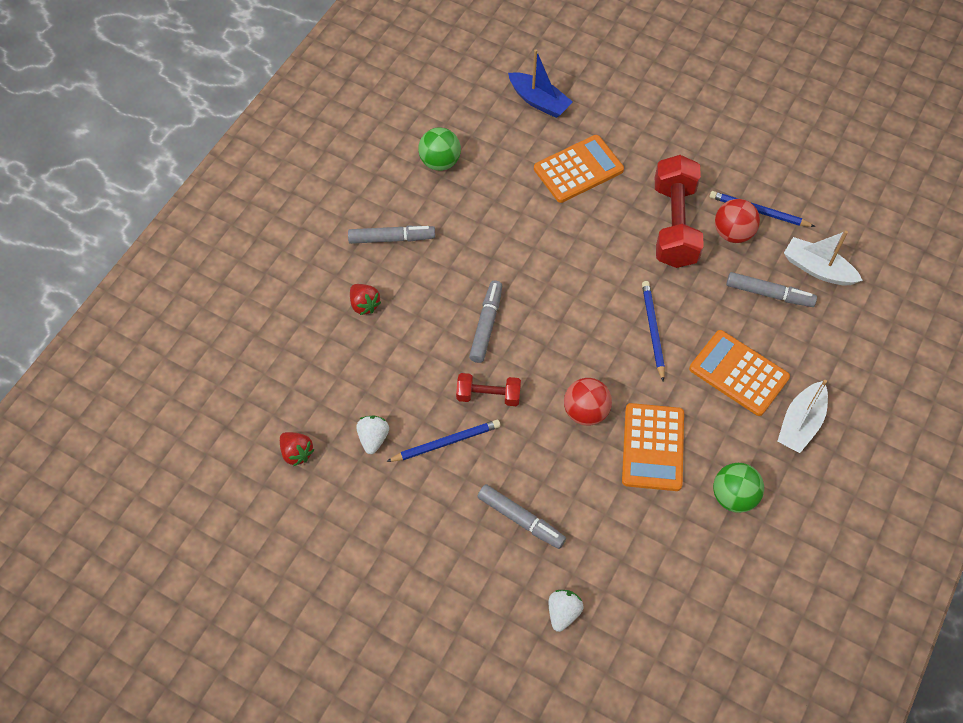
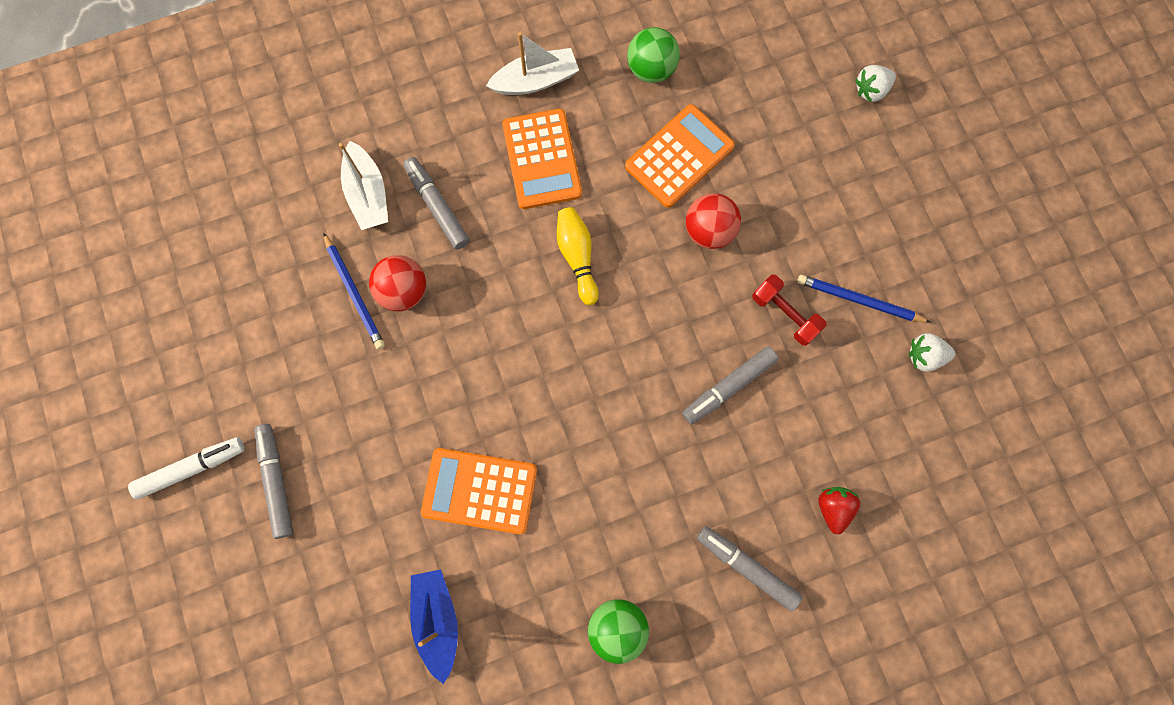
camera: 140 degrees left, 15 degrees up
red strawberry [280,432,314,466] -> none
white strawberry [356,415,389,454] -> white strawberry turned 45 degrees clockwise [909,333,955,372]
grey marker [477,484,566,549] -> grey marker moved to [254,424,293,539]
blue pencil [642,281,665,382] -> yellow bowling pin [557,207,599,305]
red dumbbell [655,155,704,268] -> none
none -> white marker [128,437,245,500]

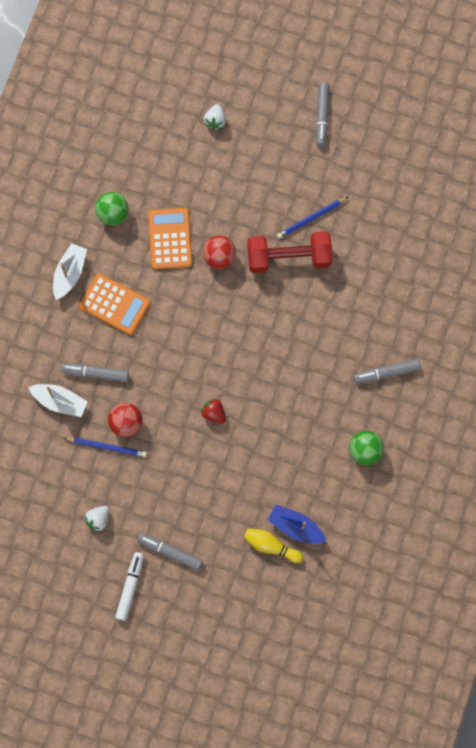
camera: 50 degrees left, 0 degrees up
orange calculator [421,448,537,534] -> none
yellow bowling pin [557,207,599,305] -> yellow bowling pin moved to [244,528,303,563]
grey marker [682,347,778,424] -> grey marker moved to [316,83,329,146]
red dumbbell [752,275,827,346] -> red dumbbell [248,231,332,273], size x1.85
red strawberry [818,487,860,534] -> red strawberry moved to [201,399,226,424]
white strawberry [909,333,955,372] -> white strawberry moved to [84,506,109,532]

